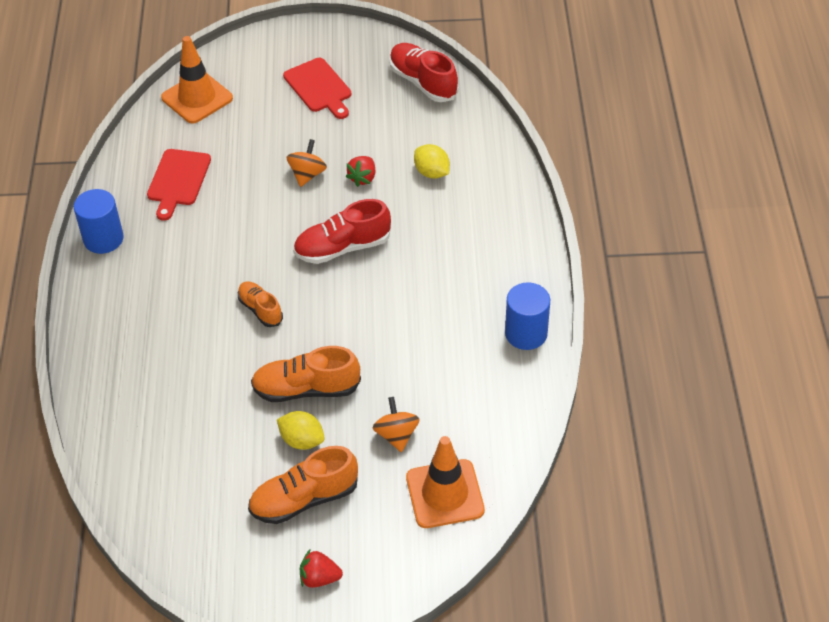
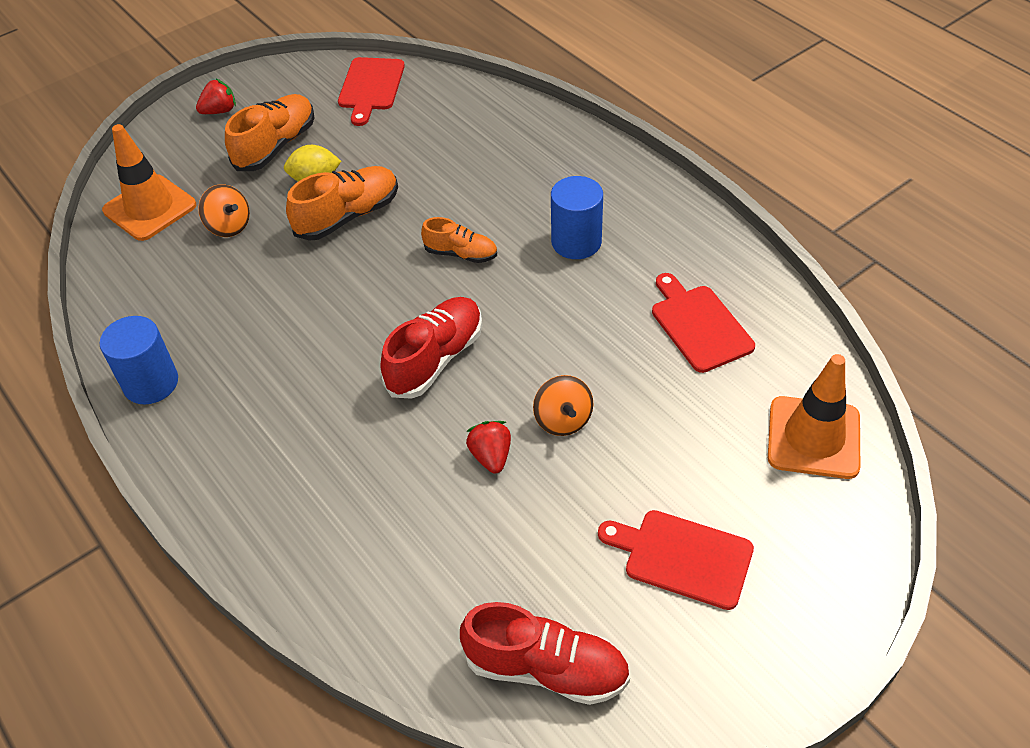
camera: 145 degrees right, 0 degrees up
blue cylinder [74,189,124,254] -> blue cylinder moved to [551,176,603,259]
yellow lemon [414,144,450,179] -> none
none -> red cutting board [338,57,405,126]

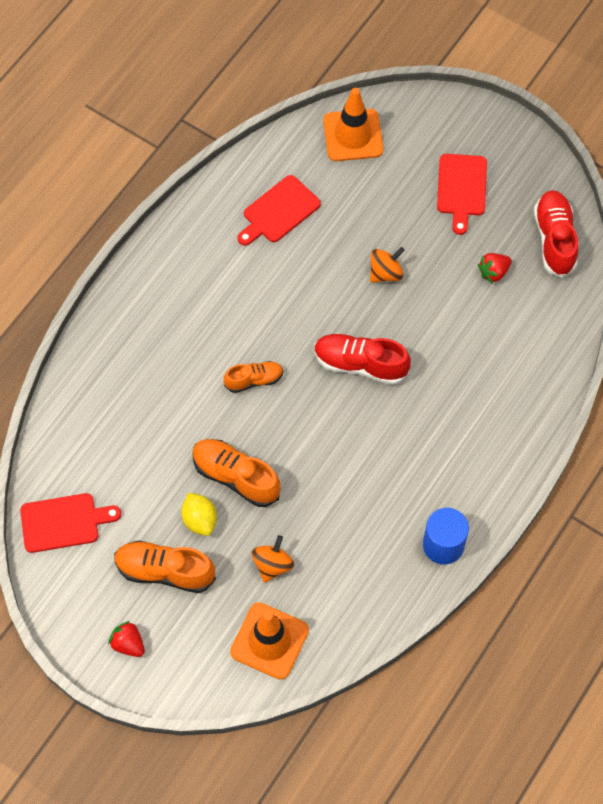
camera: 110 degrees left, 15 degrees up
orange shoe [421,217,497,263] -> orange shoe turned 75 degrees clockwise [224,361,284,393]
red strawberry [466,421,511,473] -> red strawberry moved to [478,253,512,284]
blue cylinder [551,176,603,259] -> none

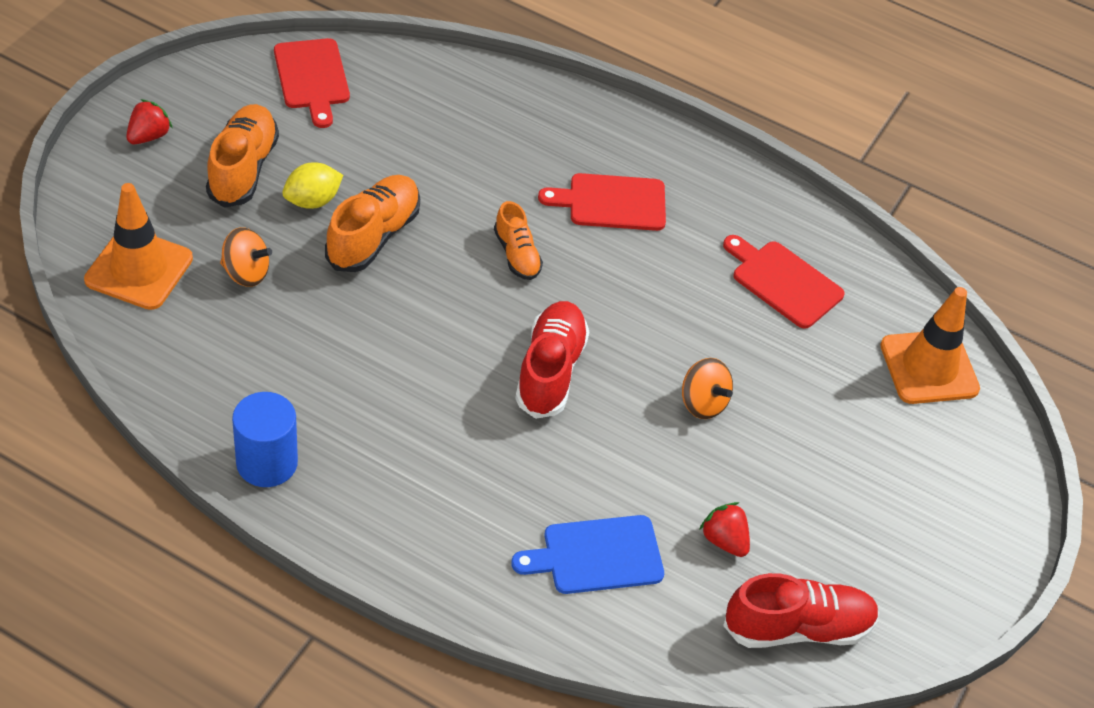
camera: 80 degrees right, 15 degrees down
red cutting board [437,154,487,235] -> red cutting board moved to [538,173,666,231]
none -> blue cutting board [511,515,664,594]

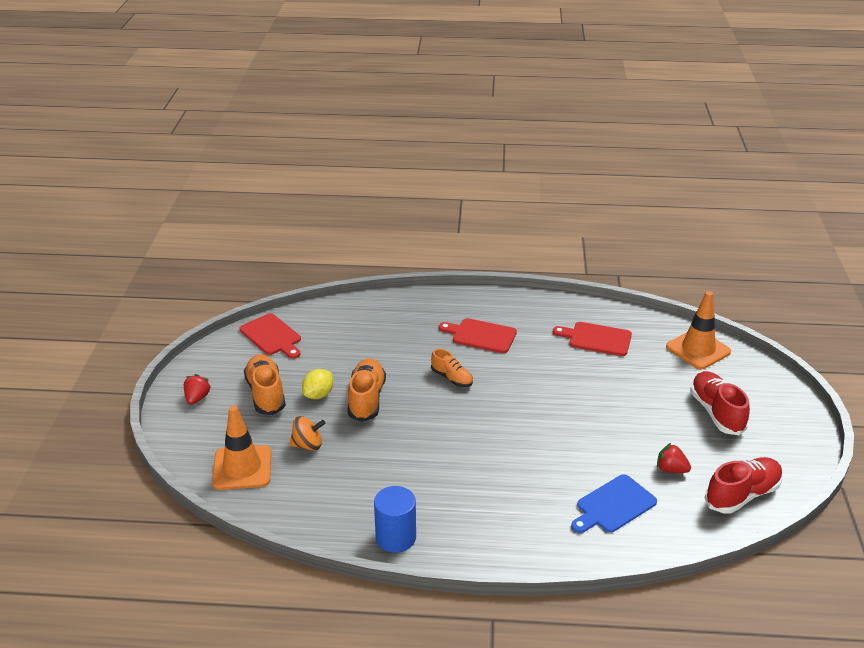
camera: 20 degrees left, 15 degrees down
red shoe [515,301,589,419] -> red shoe moved to [690,371,750,435]
red cutting board [538,173,666,231] -> red cutting board turned 45 degrees clockwise [439,318,517,353]
orange spinning top [682,358,733,419] -> none

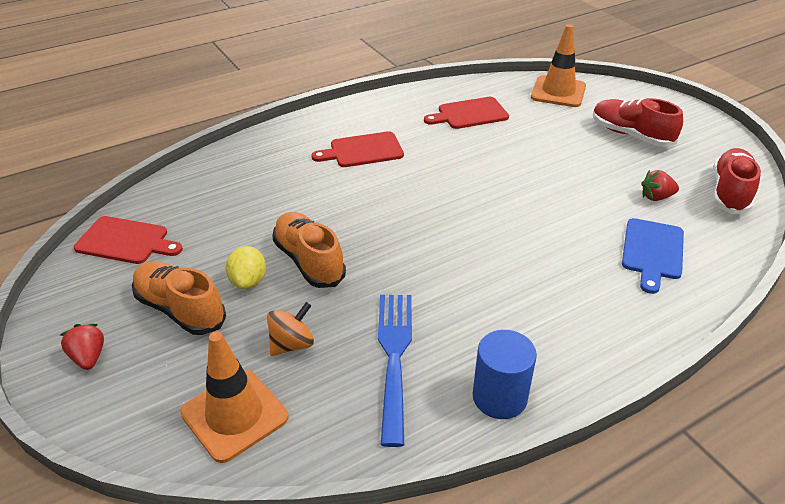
camera: 35 degrees left, 5 degrees up
orange shoe [431,349,473,387] -> none
none -> blue fork [378,295,412,447]

